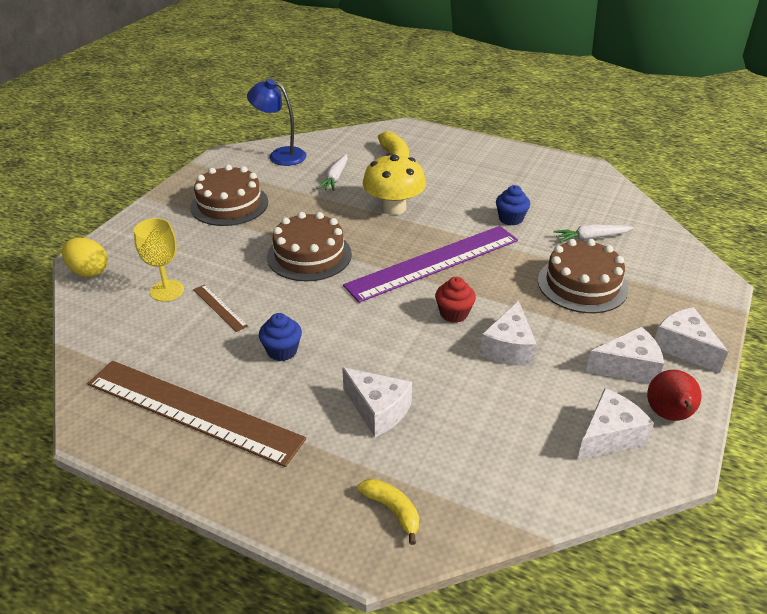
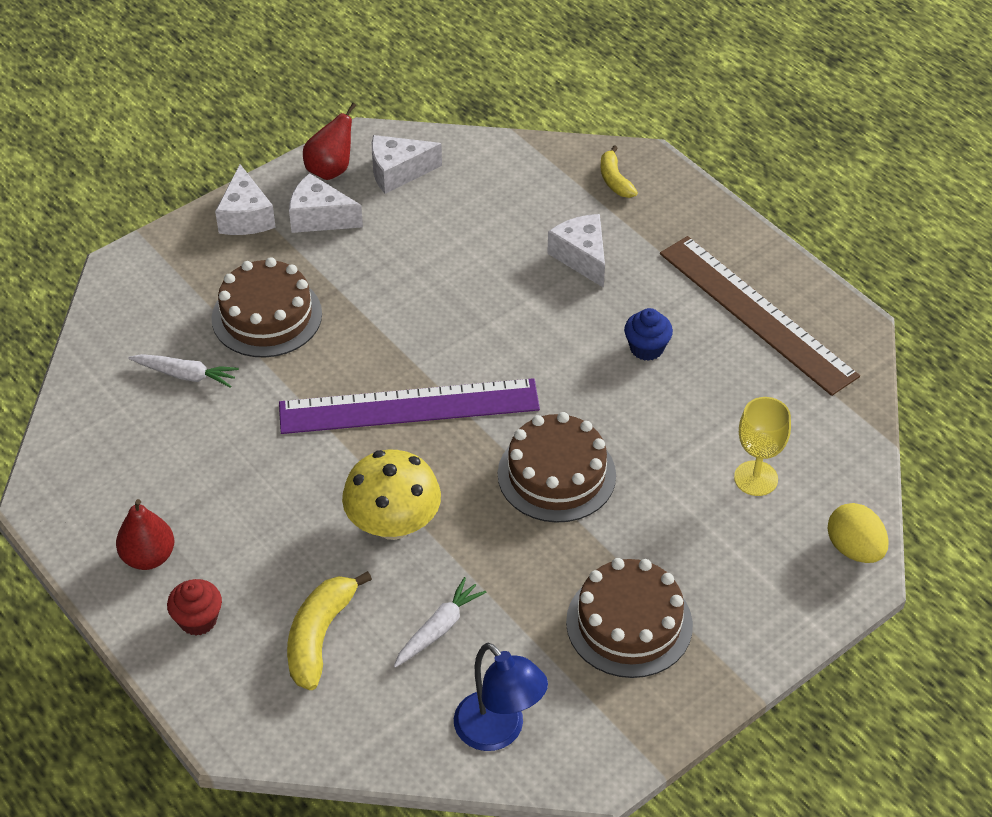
camera: 155 degrees left, 10 degrees up
brown ruler [193,284,248,332] -> none
red cupcake [435,277,476,323] -> red cupcake moved to [167,579,222,636]
white cheese [480,300,537,366] -> none
blue cupcake [496,185,530,225] -> none
none -> red pear [116,499,174,570]

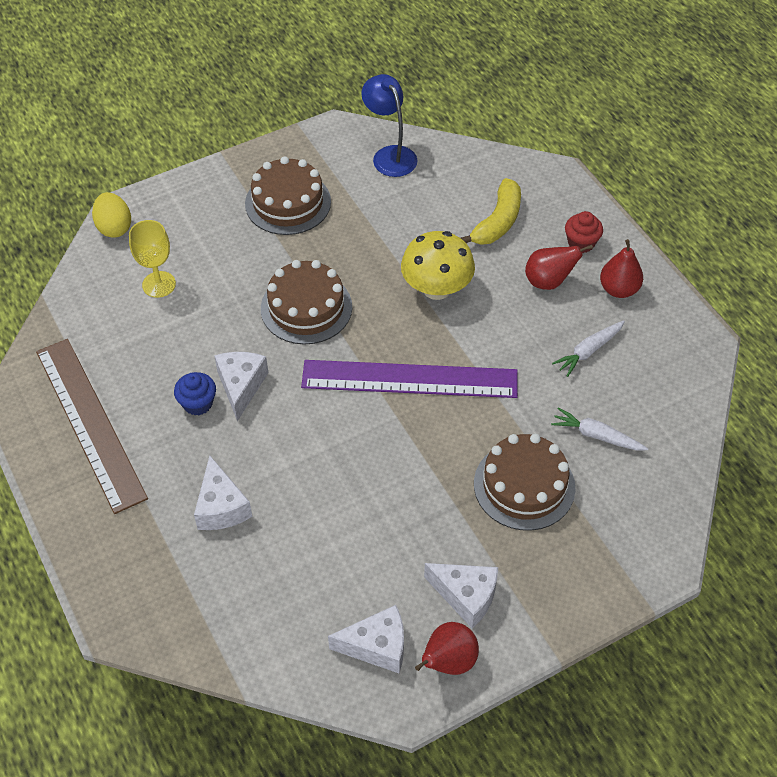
camera: 170 degrees left, 5 degrees up
white cheese [215,164,276,235] -> white cheese moved to [214,352,268,421]
white carrot [394,577,486,668] -> white carrot moved to [552,320,625,377]
yellow banana [601,145,638,198] -> none
none -> red pear [525,245,593,290]

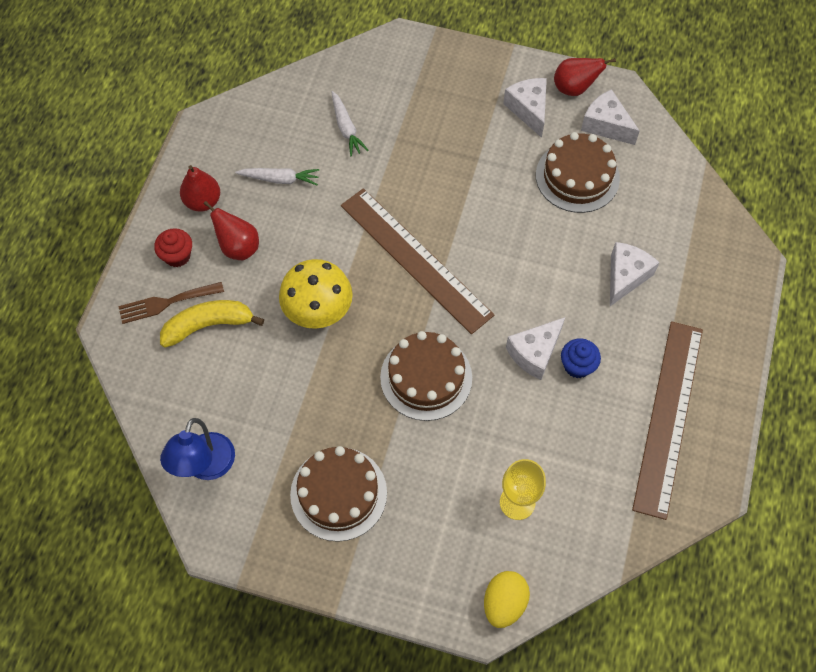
camera: 135 degrees left, 10 degrees up
purple ruler [301,360,518,398] -> brown ruler [341,188,494,334]
brown cake [474,434,576,531] -> brown cake moved to [536,132,620,213]
none -> brown fork [118,282,224,324]

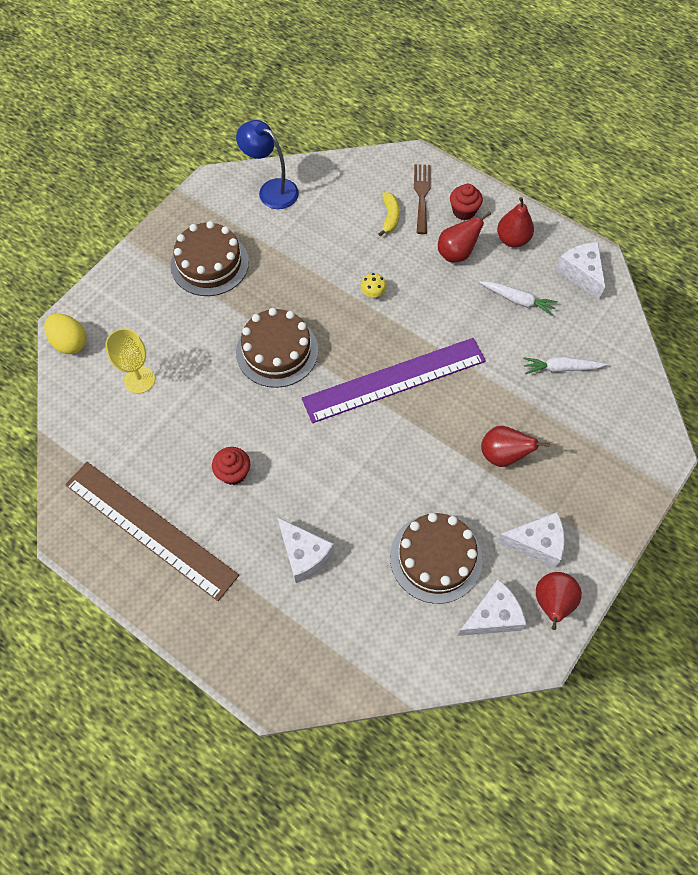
camera: 110 degrees right, 0 degrees up
yellow banana [160,300,264,348] -> yellow banana [379,192,400,237], size x0.62
white carrot [235,168,319,185] -> white carrot turned 90 degrees counterclockwise [480,281,558,316]
yellow mushroom [279,259,353,329] -> yellow mushroom [360,273,387,298], size x0.41
brown ruler [341,188,494,334] -> purple ruler [302,338,486,423]
white cheese [506,317,565,380] -> white cheese moved to [556,242,605,300]
blue cupcake [561,338,601,378] -> red cupcake [212,447,250,485]
none -> red pear [481,426,549,467]

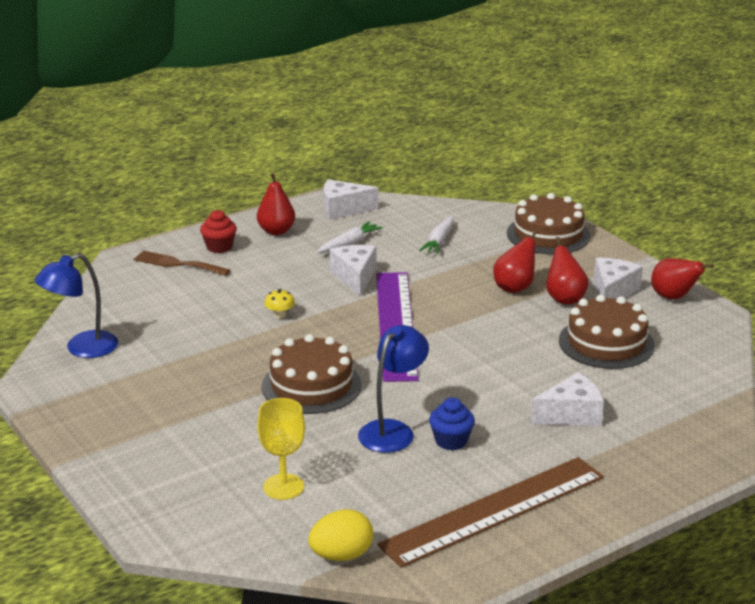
camera: 70 degrees left, 35 degrees down
yellow egg [44,313,87,354] -> yellow egg moved to [308,509,373,561]
brown cake [171,221,249,296] -> brown cake moved to [507,193,591,254]
red cupcake [212,447,250,485] -> blue cupcake [429,397,475,451]
yellow banana [379,192,400,237] -> none
red pear [438,211,491,263] -> red pear moved to [546,237,589,305]
white cheese [457,579,527,636] -> white cheese moved to [330,245,376,296]
none -> blue lamp [358,325,429,453]

